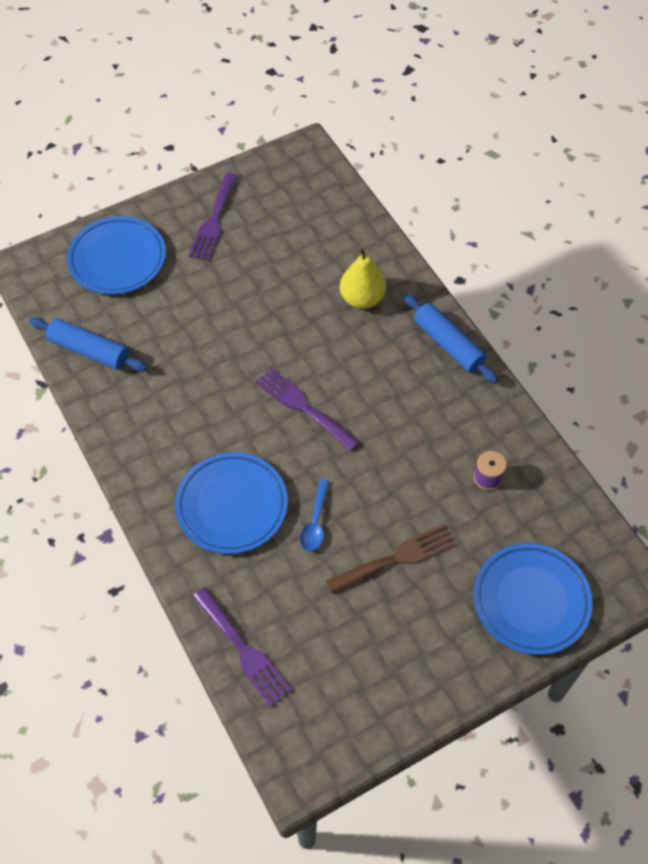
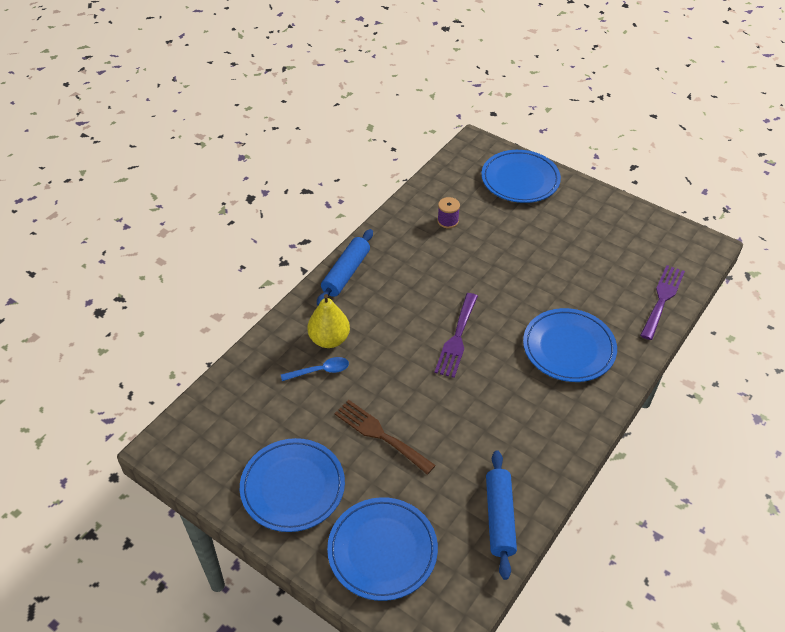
camera: 115 degrees left, 10 degrees down
purple fork [188,172,238,261] -> blue plate [240,438,345,532]
blue spoon [300,479,329,551] -> blue spoon moved to [281,357,349,381]
brown fork [326,524,456,594] -> brown fork moved to [334,400,436,475]

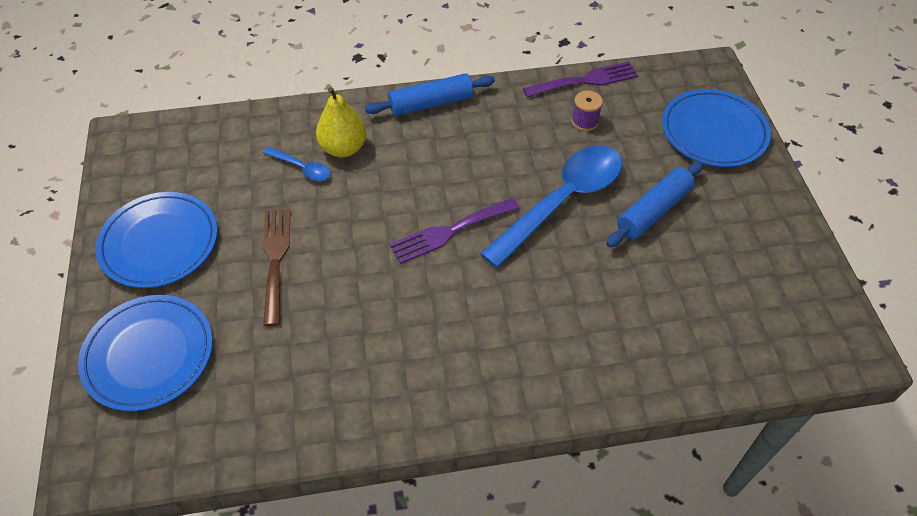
camera: 45 degrees right, 5 degrees up
blue rolling pin [486,450,517,580] -> blue rolling pin moved to [606,161,703,247]
blue plate [523,308,617,382] -> none
purple fork [640,265,685,340] -> purple fork moved to [523,62,639,98]
none -> blue spoon [480,145,622,268]

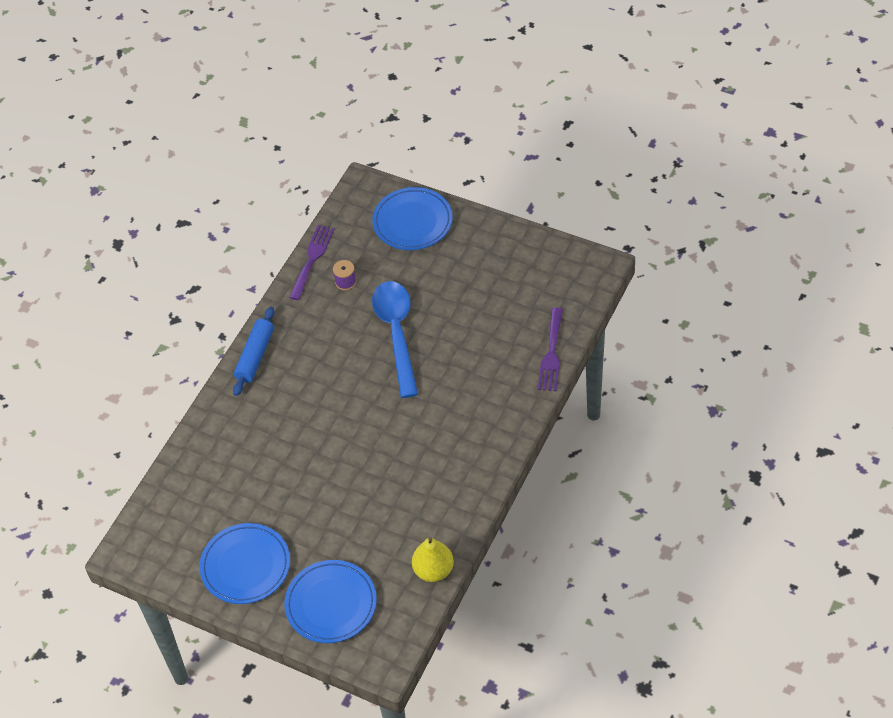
camera: 50 degrees left, 0 degrees up
blue spoon [263,146,331,181] -> none
brown fork [263,209,291,326] -> none
yellow pear [316,87,367,157] -> yellow pear moved to [412,537,454,582]
purple fork [389,198,519,264] -> purple fork moved to [538,308,563,391]
blue rolling pin [606,161,703,247] -> none

